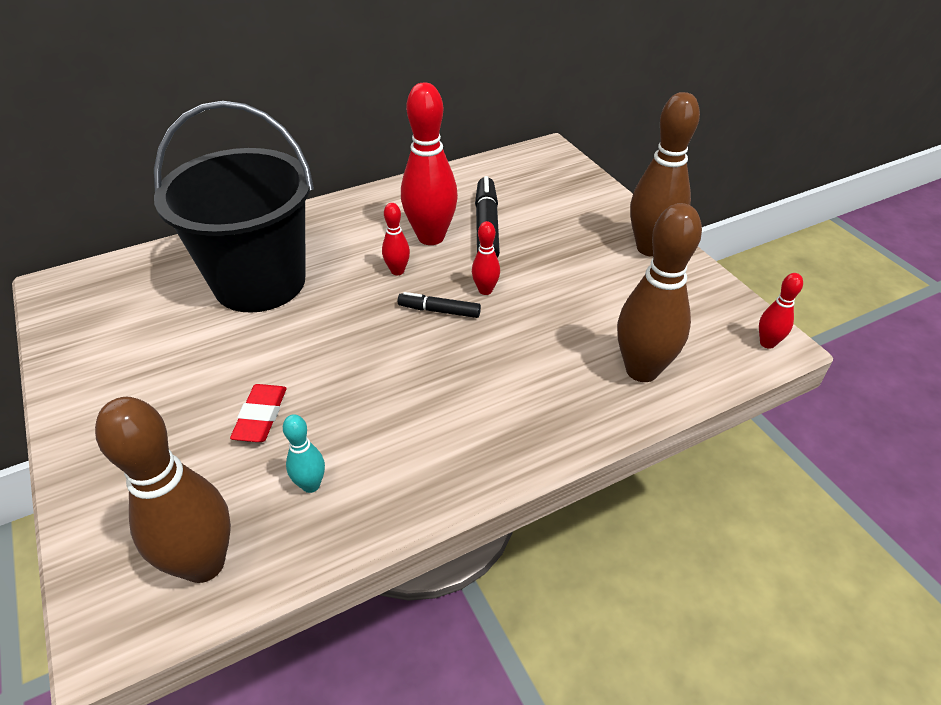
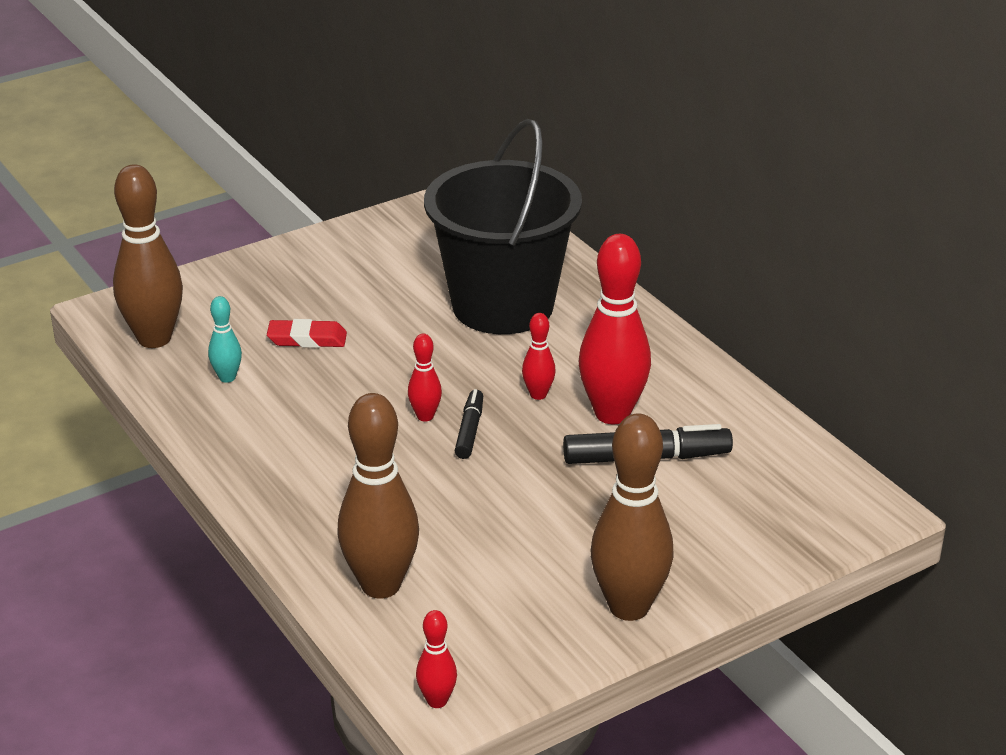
camera: 85 degrees right, 10 degrees down
red bowling pin [472,221,500,295] -> red bowling pin moved to [408,334,442,421]

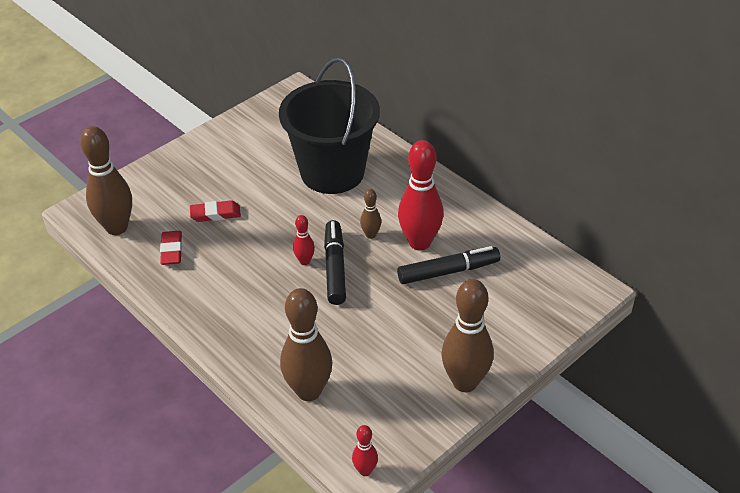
camera: 10 degrees left, 10 degrees up
turquoise bowling pin [208,296,242,383] -> red eraser [160,231,182,265]
black marker [455,389,483,459] -> black marker [324,220,346,305], size x1.68
red bowling pin [522,313,556,400] -> brown bowling pin [360,189,381,239]

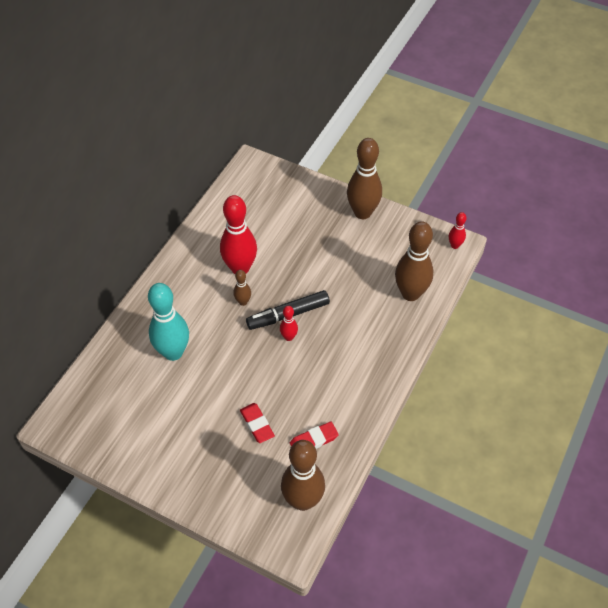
camera: 110 degrees left, 10 degrees up
black bucket [279,57,380,194] -> turquoise bowling pin [148,283,189,361]
black marker [397,246,500,284] -> none

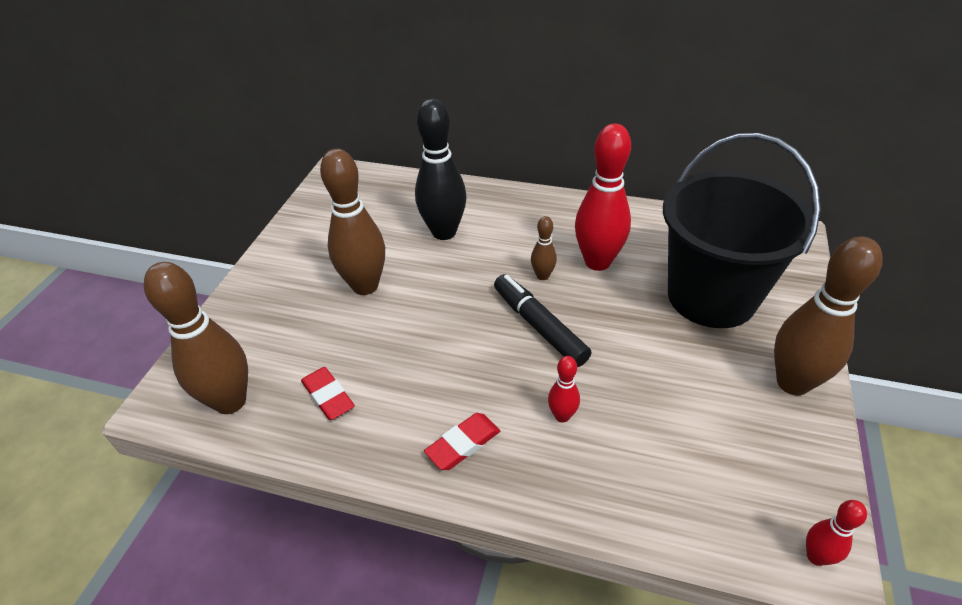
camera: 80 degrees right, 10 degrees down
turquoise bowling pin [148,283,189,361] -> black bowling pin [415,99,466,240]
red eraser [240,403,275,443] -> red eraser moved to [424,413,500,470]
red bowling pin [280,306,298,341] -> red bowling pin moved to [548,356,580,422]
brown bowling pin [395,221,433,301] -> brown bowling pin moved to [320,149,385,295]
none -> black bucket [663,133,821,328]

